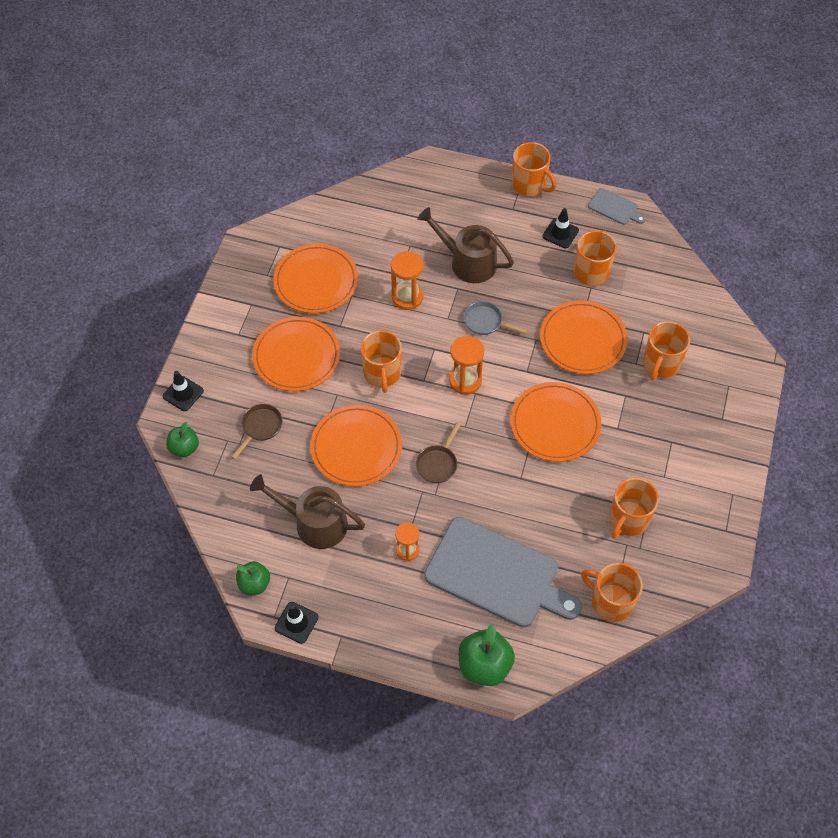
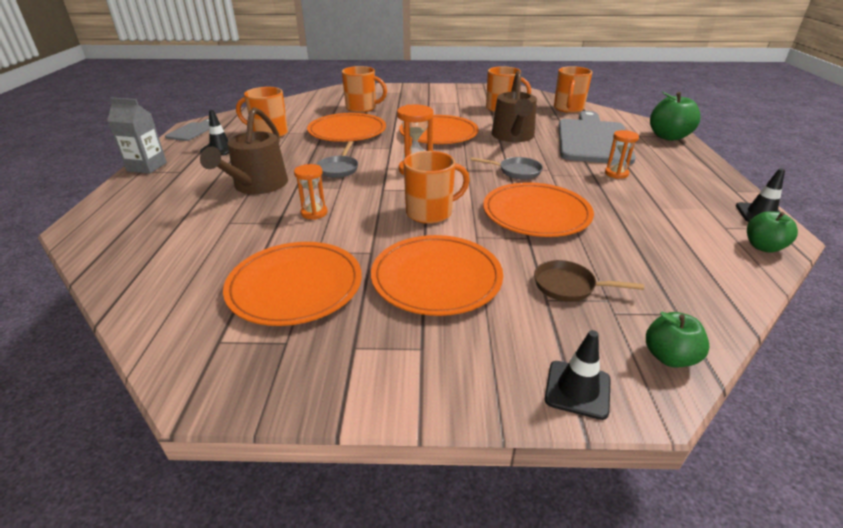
camera: 105 degrees left, 25 degrees down
brown watering can [250,474,365,549] -> brown watering can moved to [491,71,537,142]
orange hourglass [391,251,423,310] -> orange hourglass [294,164,327,220], size x0.67
brown pan [416,422,461,483] -> grey pan [471,157,543,180]
orange mug [511,142,557,197] -> grey carton [107,97,167,174]

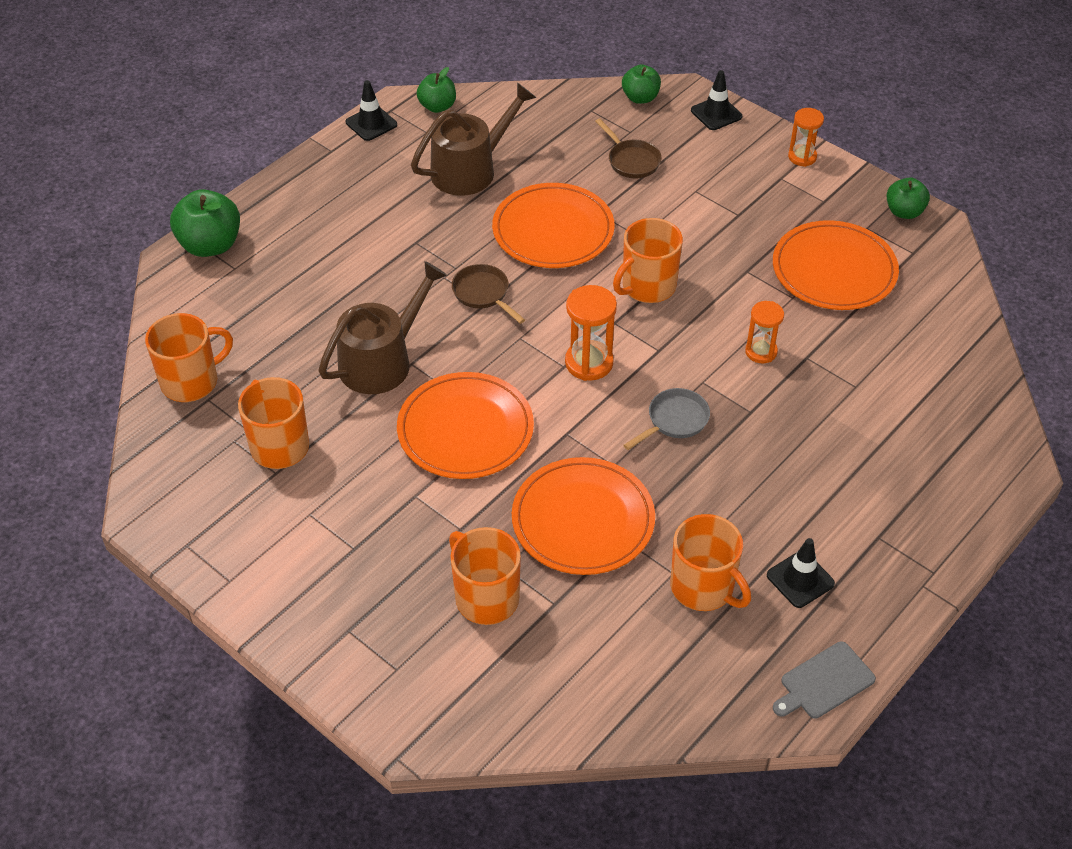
camera: 140 degrees left, 15 degrees up
grey carton [107,97,167,174] -> none
brown watering can [200,107,288,194] -> brown watering can moved to [411,83,536,196]
orange plate [371,235,503,316] -> none
orange mug [404,151,470,224] -> orange mug turned 60 degrees counterclockwise [613,218,683,303]
grey pan [471,157,543,180] -> brown pan [452,264,525,324]
grey cutting board [559,111,636,165] -> none
orange hourglass [605,130,639,179] -> orange hourglass moved to [788,108,824,167]
none -> green apple [887,178,930,219]

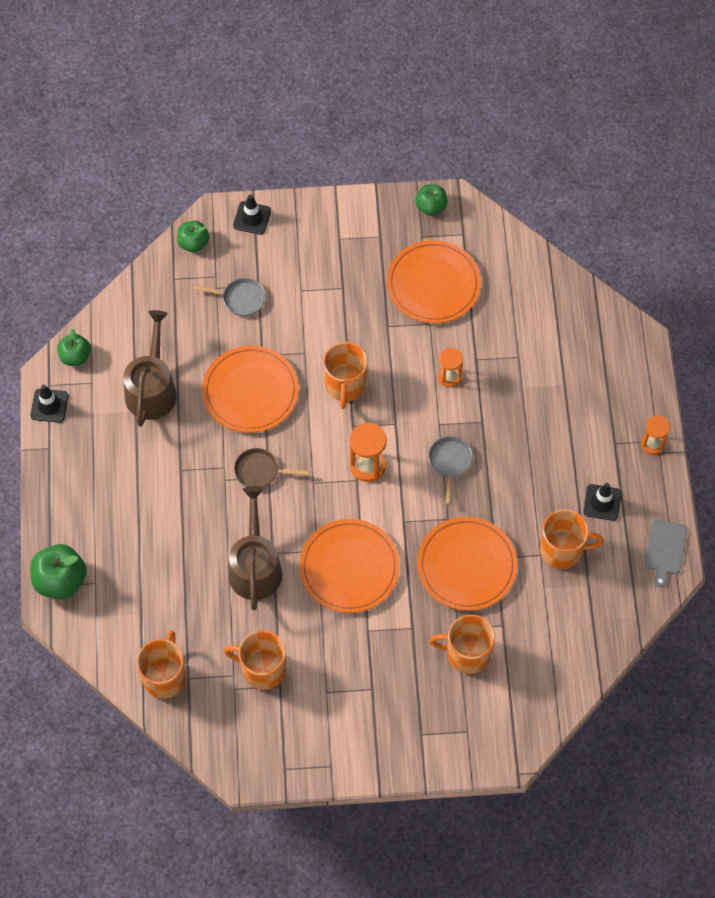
camera: 45 degrees left, 15 degrees up
brown pan [595,119,662,178] -> grey pan [193,278,266,316]
orange hourglass [788,108,824,167] -> orange hourglass moved to [641,415,670,455]

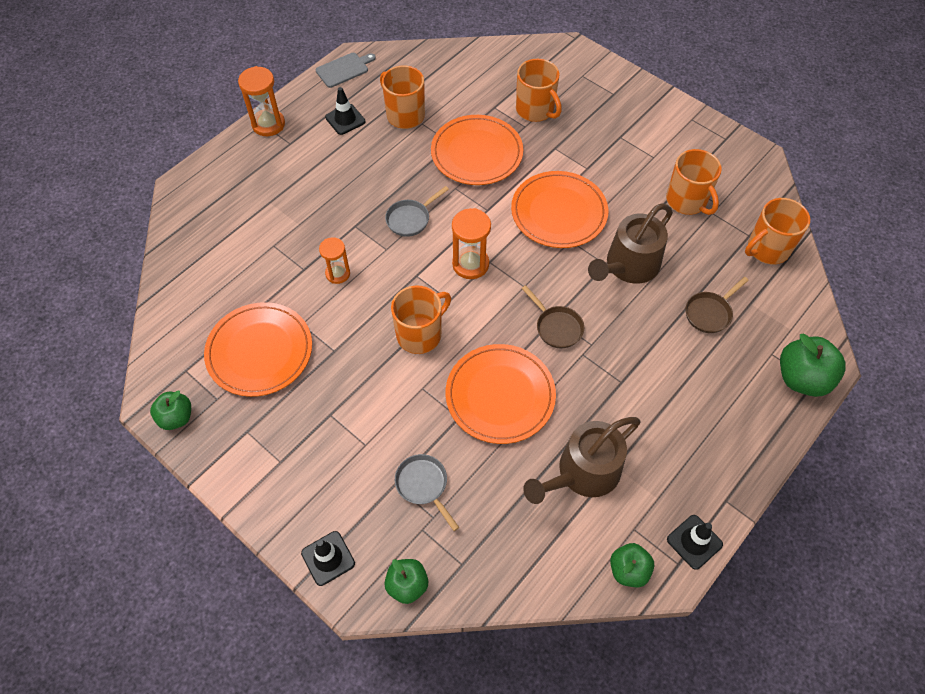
camera: 135 degrees left, 5 degrees down
orange hourglass [641,415,670,455] -> orange hourglass [238,66,285,136], size x1.50
none -> brown pan [685,277,749,333]

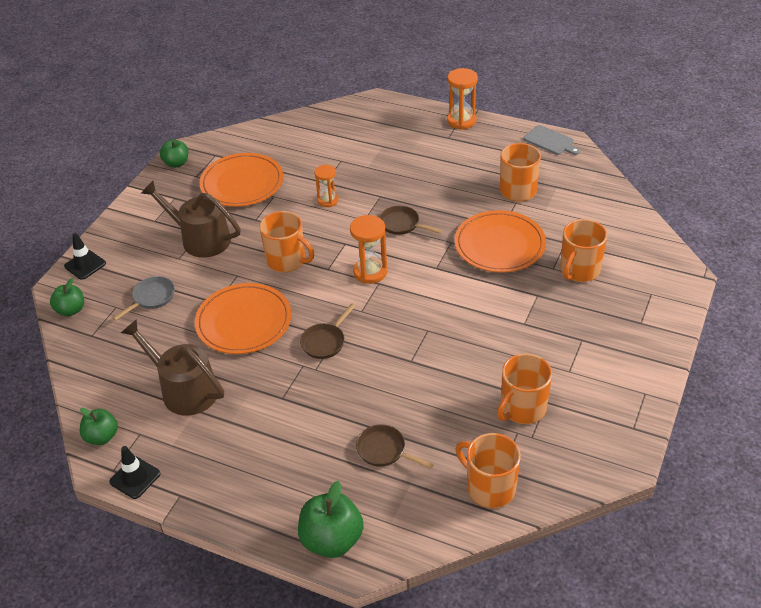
camera: 75 degrees right, 15 degrees down
black traffic cone [325,87,365,135] -> none
grey pan [385,186,449,237] -> brown pan [380,206,443,235]
orange plate [511,171,608,248] -> none
brown watering can [588,204,673,284] -> brown watering can moved to [141,181,241,258]

